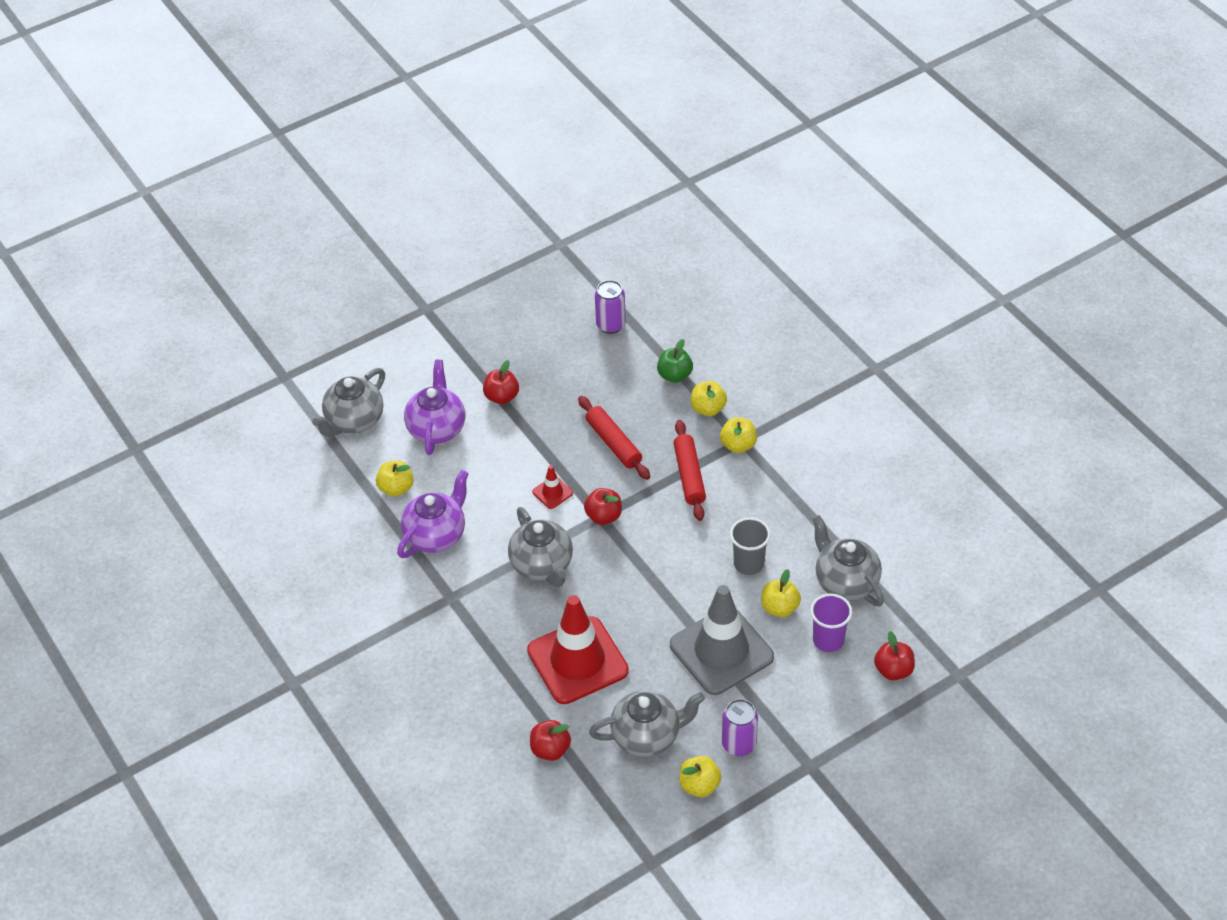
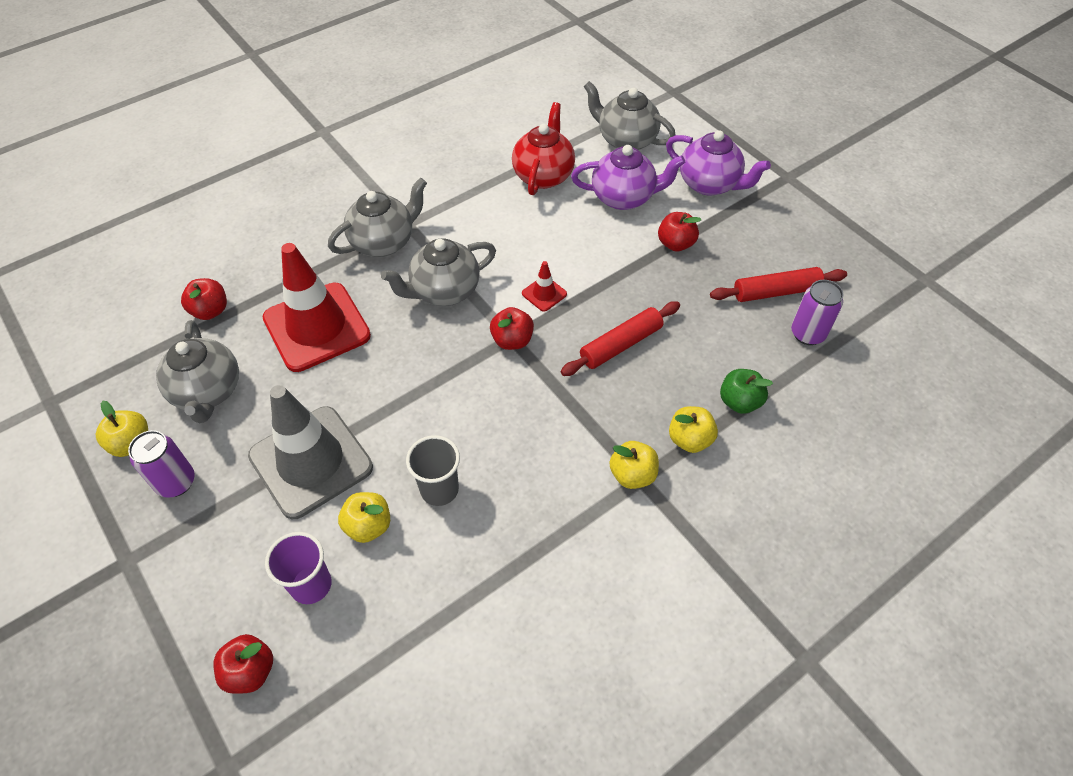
camera: 85 degrees right, 5 degrees up
yellow apple [376,461,414,497] -> red teapot [512,102,575,195]
purple teapot [397,470,469,558] -> purple teapot moved to [666,130,771,196]
red rolling pin [673,420,706,521] -> red rolling pin moved to [710,267,847,302]
grey teapot [812,515,884,607] -> grey teapot moved to [328,178,427,257]

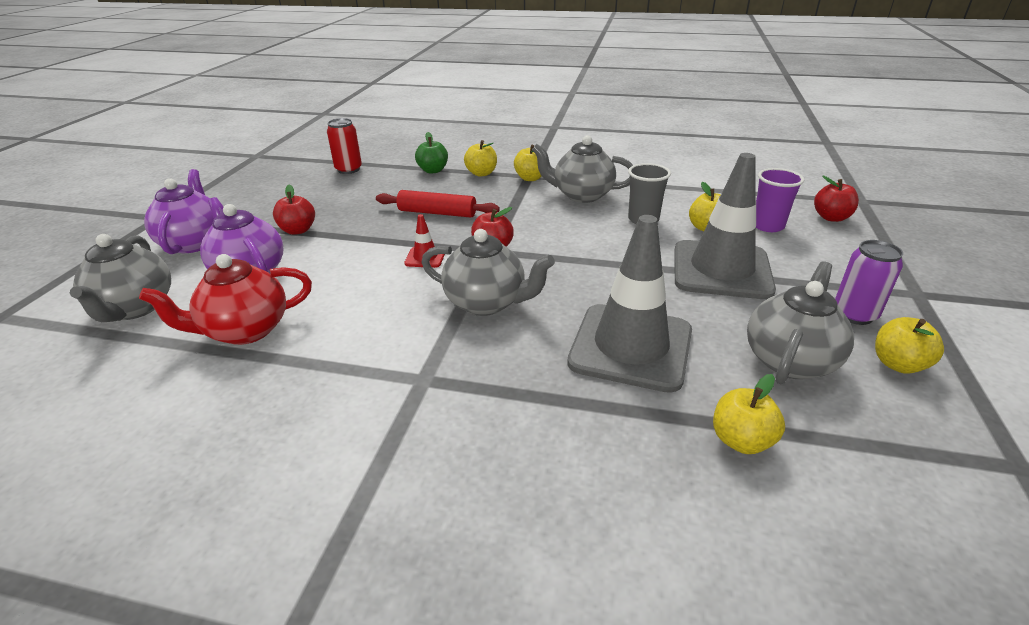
camera: 130 degrees left, 20 degrees down
red apple [181,278,227,320] -> yellow apple [713,374,785,454]
red traffic cone [262,243,371,372] -> grey traffic cone [567,215,692,393]
grey teapot [328,178,427,257] -> grey teapot moved to [532,135,633,203]
red rolling pin [710,267,847,302] -> none
purple can [791,280,844,345] -> red can [327,118,362,174]

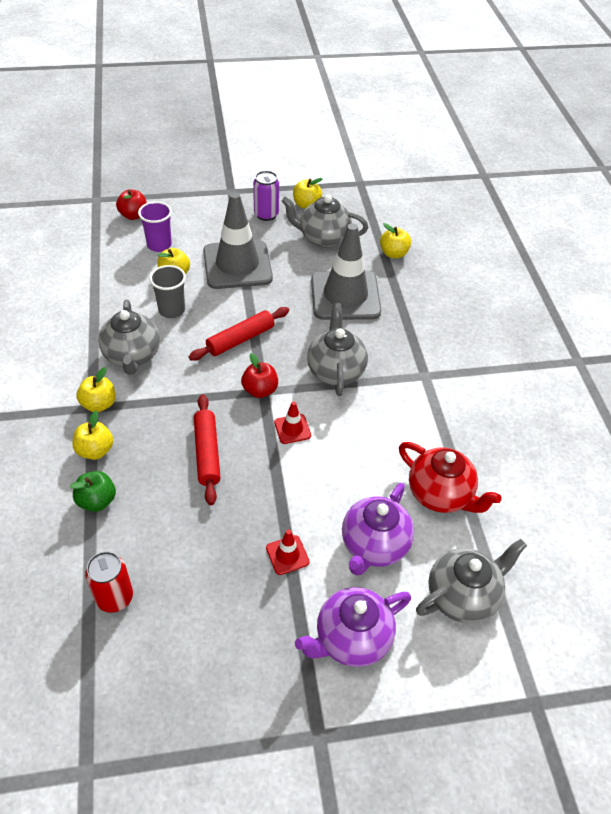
camera: 115 degrees left, 15 degrees up
red apple [273,185,315,235] -> red traffic cone [266,530,310,575]
none -> red rolling pin [189,307,289,361]

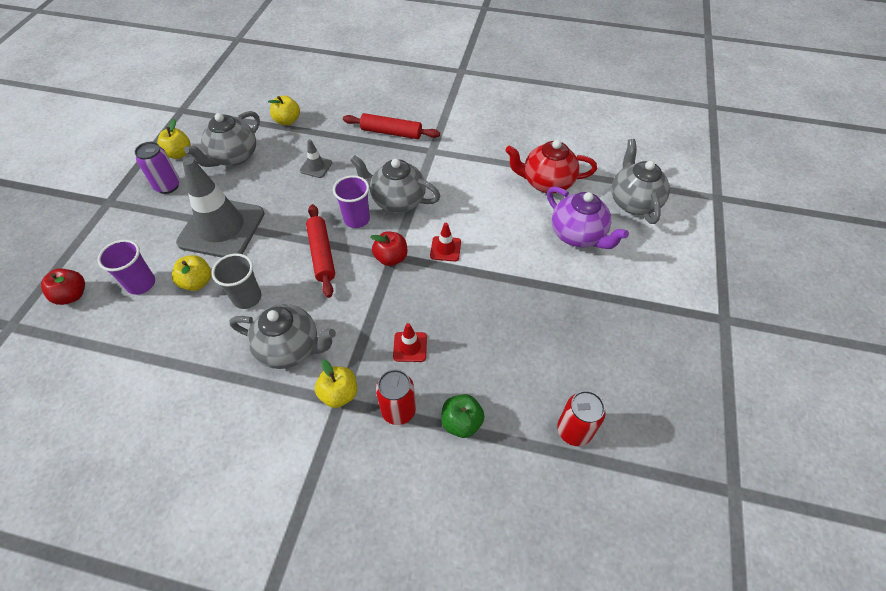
camera: 65 degrees left, 5 degrees up
yellow apple [72,411,113,460] -> red can [376,369,416,425]
red rolling pin [194,394,221,505] -> red rolling pin moved to [343,113,440,139]
red traffic cone [266,530,310,575] -> red traffic cone moved to [393,323,427,362]
purple teapot [295,587,411,667] -> none
grey traffic cone [311,223,381,320] -> grey traffic cone [300,139,332,178], size x0.41
red teapot [399,442,502,513] -> red teapot turned 150 degrees counterclockwise [505,140,597,193]
none -> purple cup [333,175,370,228]

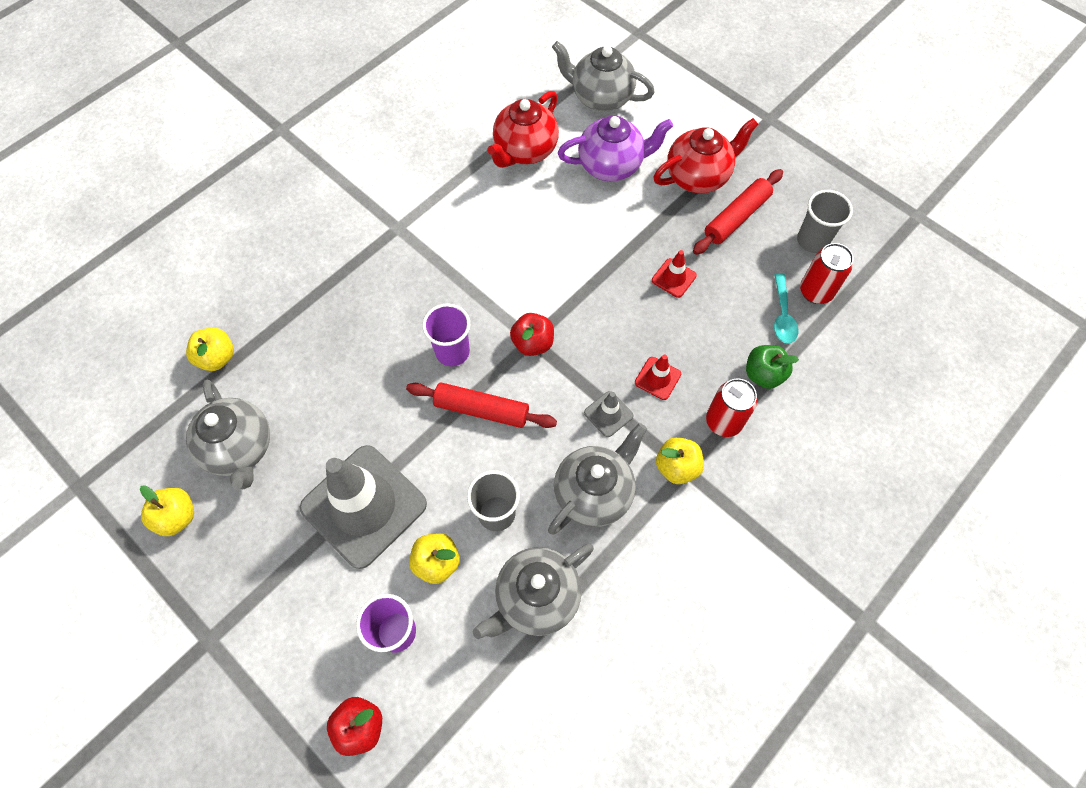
camera: 60 degrees left, 10 degrees up
purple can [135,142,180,194] -> none
grey traffic cone [300,139,332,178] -> grey traffic cone moved to [584,391,633,437]
red rolling pin [343,113,440,139] -> red rolling pin moved to [693,169,783,255]
grey teapot [350,155,441,213] -> grey teapot moved to [473,544,594,639]
red traffic cone [430,223,461,262] -> red traffic cone moved to [652,250,697,298]
none -> red teapot [653,118,759,193]
none -> turquoise spoon [774,273,799,344]
none -> grey cup [797,190,853,253]

